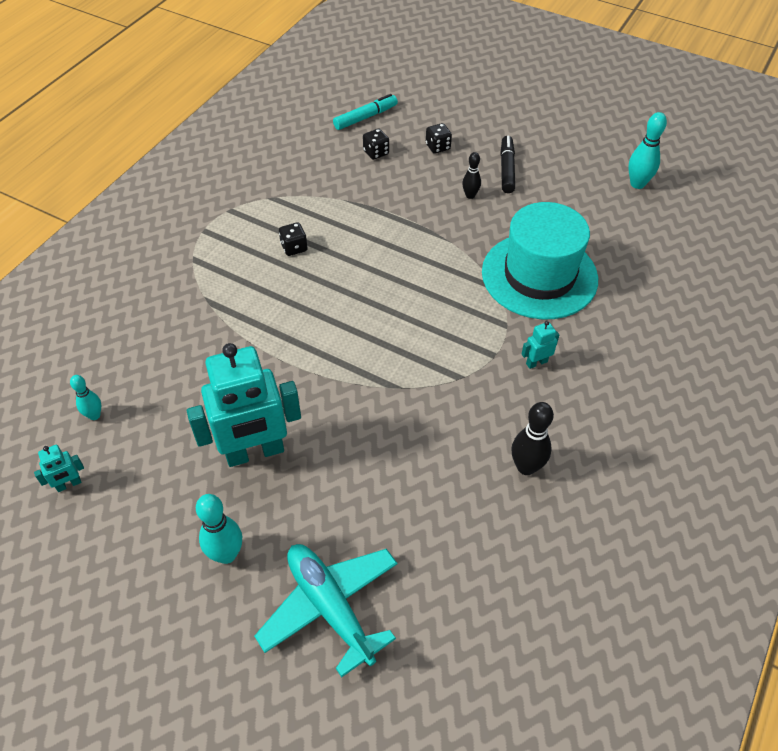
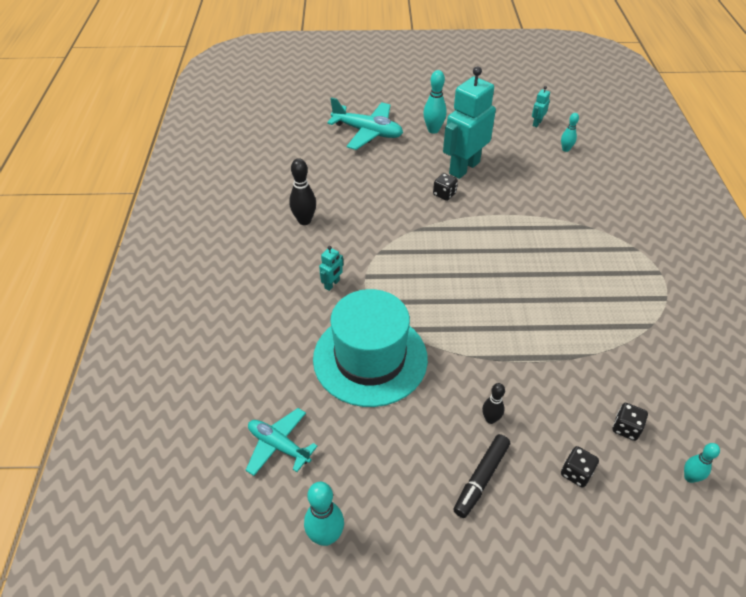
camera: 150 degrees right, 5 degrees down
black dice [279,222,308,256] -> black dice moved to [433,173,458,201]
turquoise marker [333,94,398,130] -> turquoise bowling pin [684,443,720,483]
black marker [500,136,515,193] -> black marker turned 60 degrees clockwise [454,434,510,518]
none -> turquoise plane [246,408,318,476]

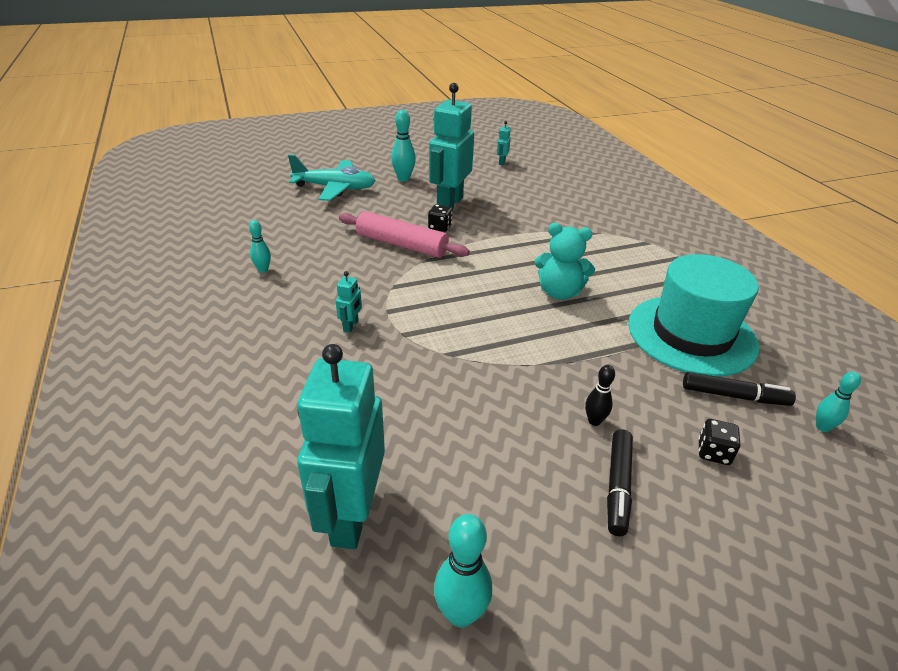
camera: 20 degrees left, 10 degrees down
turquoise plane [246,408,318,476] -> turquoise robot [297,344,385,549]
black bowling pin [289,158,316,225] -> none
turquoise hat [313,289,428,407] -> turquoise hat moved to [628,254,760,377]
turquoise bowling pin [561,113,579,152] -> turquoise bowling pin moved to [249,220,271,273]
black dice [613,403,648,441] -> black marker [683,372,796,406]
none -> pink rolling pin [339,211,470,258]
none -> turquoise teddy bear [535,223,595,300]

